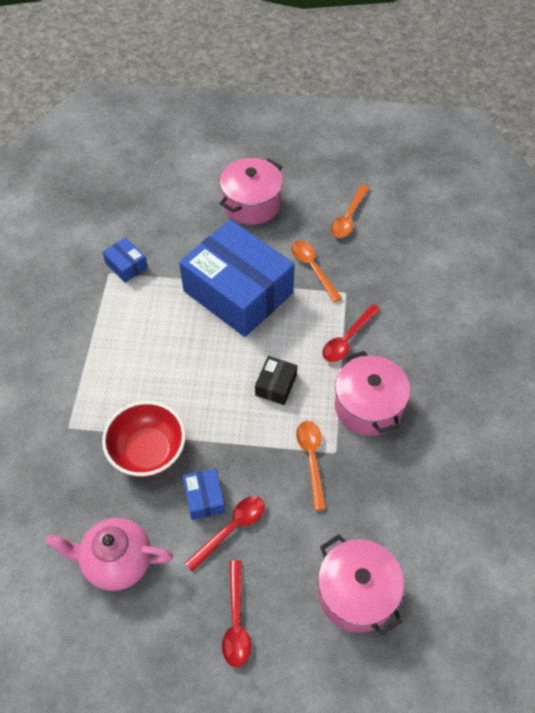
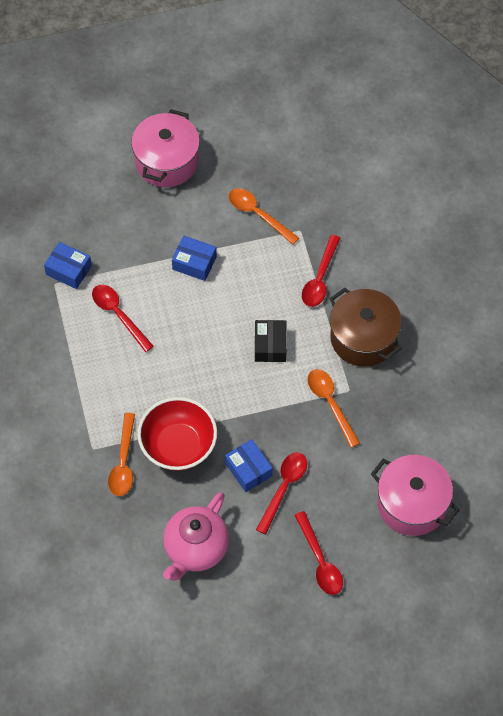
camera: 20 degrees left, 5 degrees up
pink teapot [46,518,173,591] -> pink teapot turned 45 degrees counterclockwise [163,492,229,581]
blue box [179,219,295,337] -> blue box [172,236,217,281], size x0.40
orange spoon [331,185,369,238] -> orange spoon moved to [108,413,135,496]
pink pot [335,351,410,436] -> brown pot [329,288,402,367]
none -> red spoon [92,285,154,352]

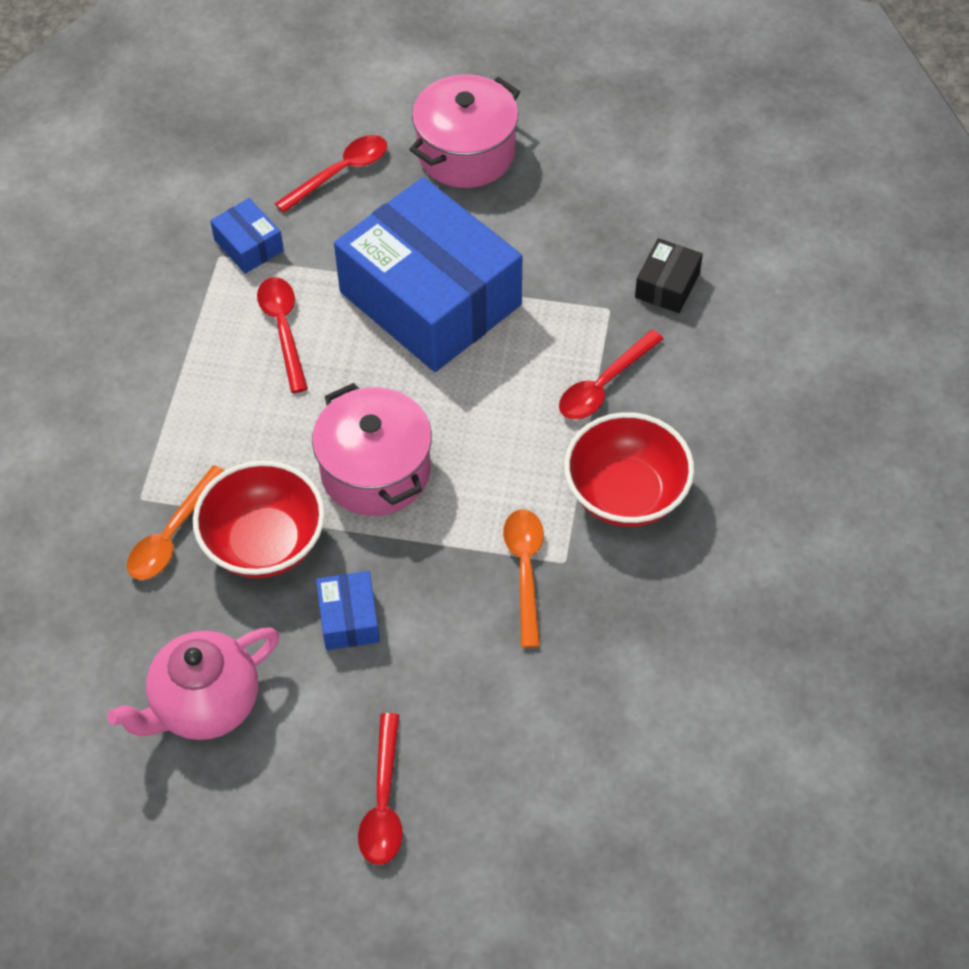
camera: 25 degrees right, 5 degrees down
blue box [172,236,217,281] -> blue box [334,177,522,372], size x2.49
orange spoon [229,188,299,245] -> none
black box [255,320,286,362] -> black box moved to [635,238,703,313]
red spoon [256,452,307,535] -> red spoon moved to [275,135,387,213]
brown pot [329,288,402,367] -> red bowl [564,412,694,527]
pink pot [371,455,459,536] -> pink pot moved to [312,383,432,516]

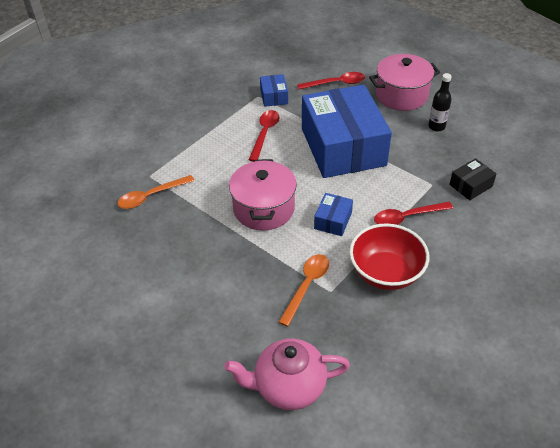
camera: 30 degrees right, 10 degrees down
pink teapot [107,627,279,740] -> pink teapot moved to [224,339,350,410]
red bowl [193,461,325,578] -> none
blue box [316,571,380,650] -> blue box moved to [314,193,353,236]
red spoon [358,713,403,865] -> none
none -> black bottle [428,73,452,132]

